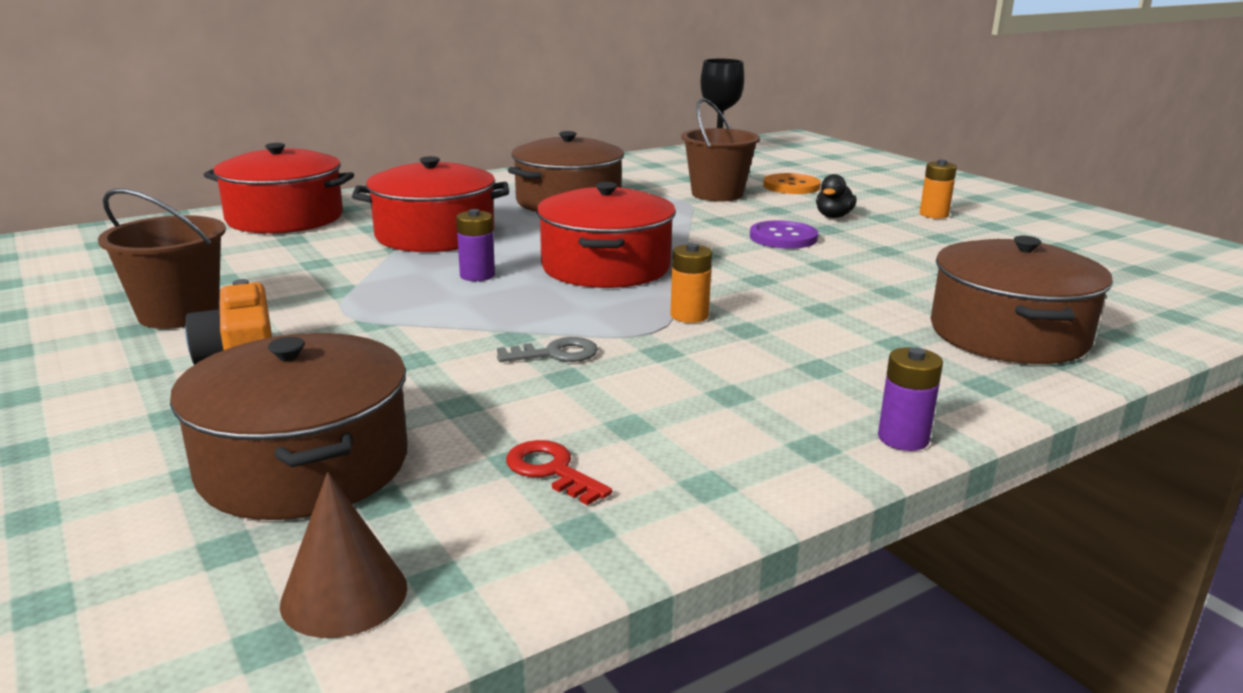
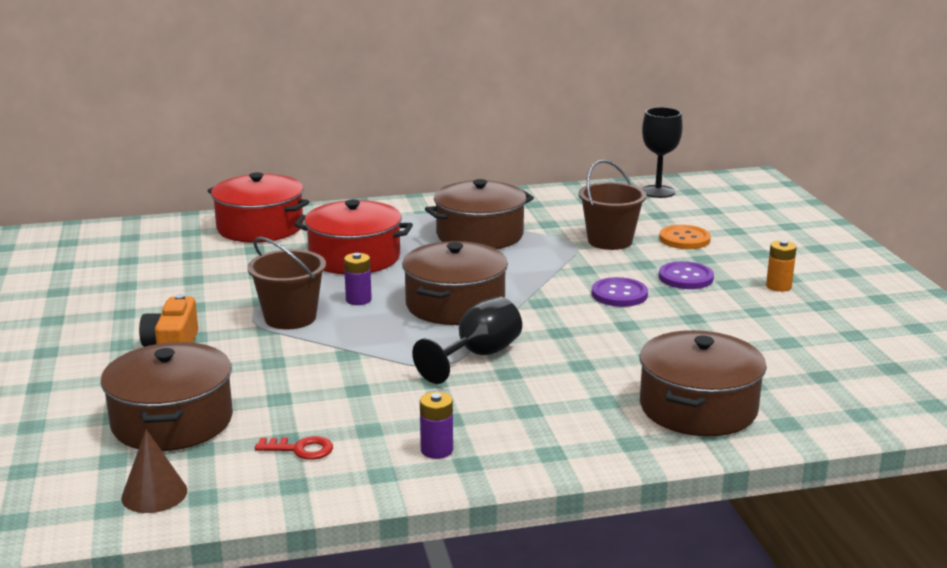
camera: 20 degrees right, 0 degrees up
brown bucket [98,188,226,329] -> brown bucket moved to [247,237,326,330]
grey key [497,337,598,362] -> none
red key [506,440,612,505] -> red key turned 120 degrees clockwise [255,436,333,460]
red pot [537,182,676,288] -> brown pot [402,241,508,325]
orange battery [670,243,712,323] -> black goblet [412,296,522,384]
black duck [816,174,857,218] -> purple button [659,261,714,289]
purple battery [878,347,943,451] -> purple battery moved to [420,392,453,459]

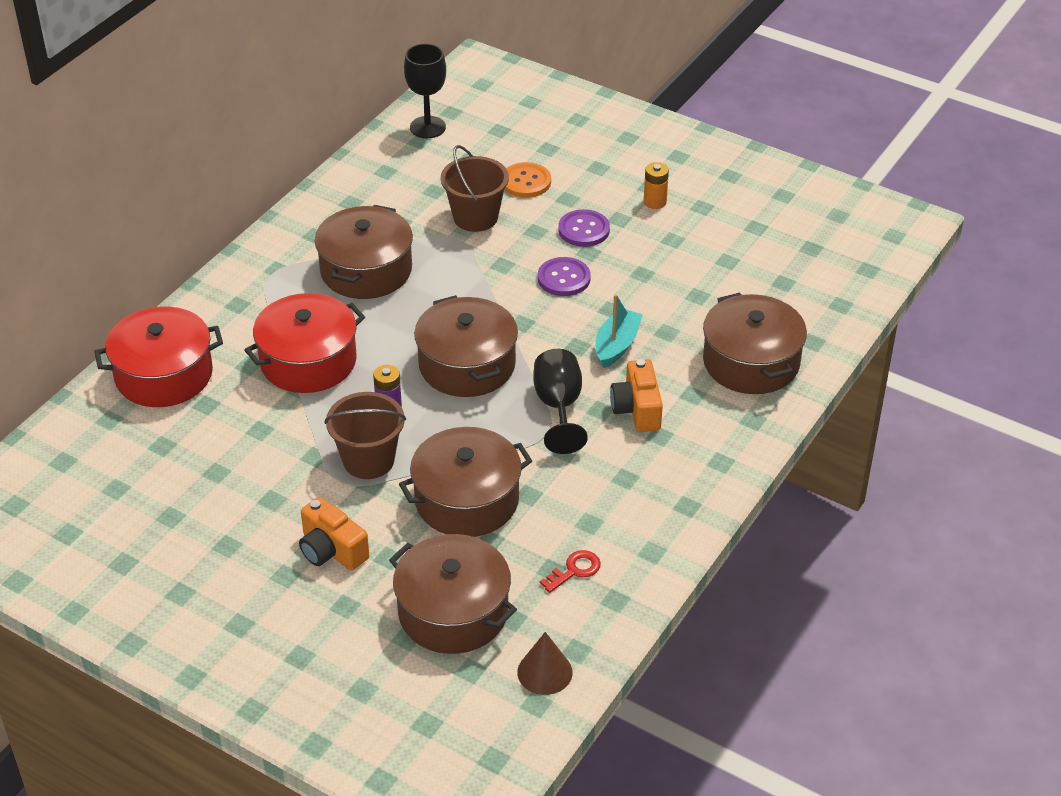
camera: 45 degrees left, 20 degrees up
purple battery [420,392,453,459] -> none
none -> brown pot [399,427,532,537]
none -> turquoise boat [595,294,643,368]
none -> orange camera [610,359,663,432]

